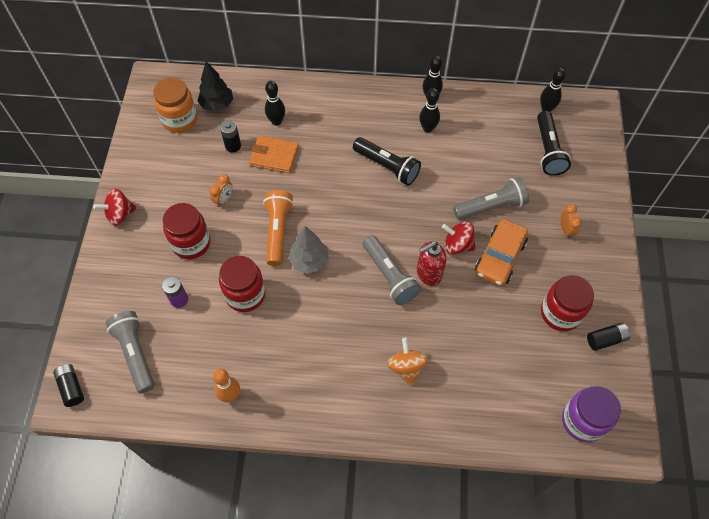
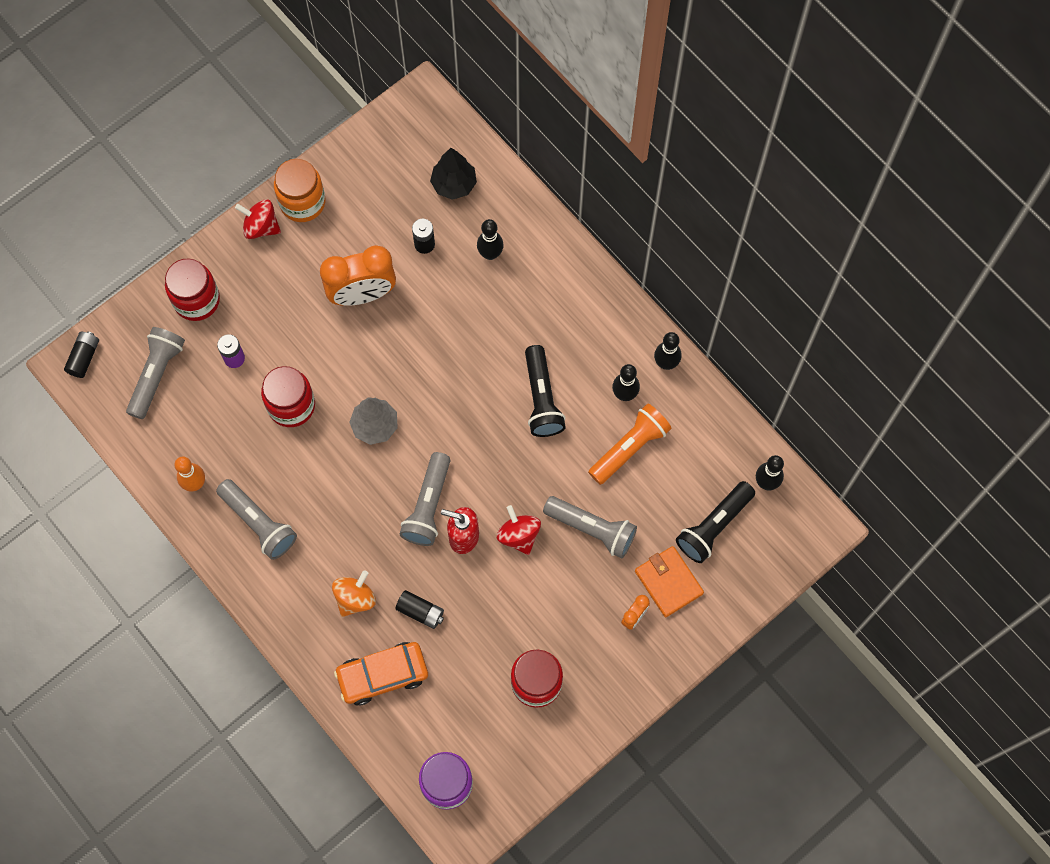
camera: 45 degrees right, 10 degrees up
orange jar [153,78,197,133] -> orange jar moved to [274,159,325,222]
red jar [163,203,211,259] -> red jar moved to [165,258,220,321]
orange clock [209,174,232,207] -> orange clock [320,245,396,306], size x2.21
orange wallet [249,135,299,174] -> orange wallet moved to [635,546,704,617]
orange flashlight [263,190,294,266] -> orange flashlight moved to [588,404,672,485]
orange car [475,219,528,286] -> orange car moved to [334,642,428,706]
black battery [587,322,630,351] -> black battery moved to [395,590,444,629]
none -> grey flashlight [216,479,297,560]

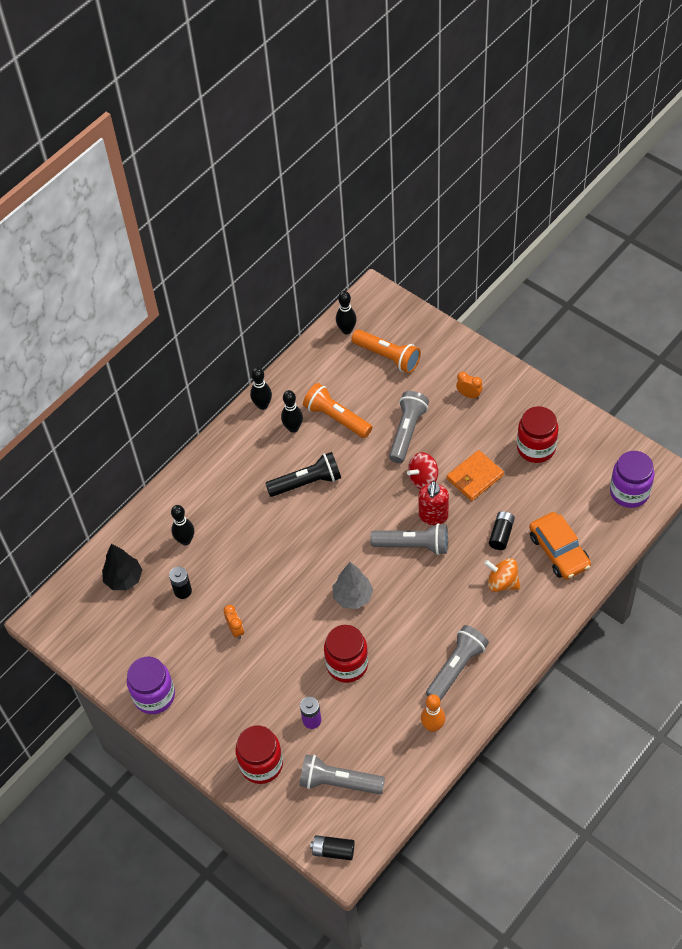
camera: 95 degrees left, 15 degrees down
red spinning top [235,199,281,239] -> none
orange jar [274,159,325,222] -> purple jar [127,656,175,714]
orange clock [320,245,396,306] -> orange clock [224,605,244,639], size x0.45
orange wallet [635,546,704,617] -> orange wallet moved to [447,450,504,501]
black flashlight [676,481,755,563] -> orange flashlight [351,329,421,373]

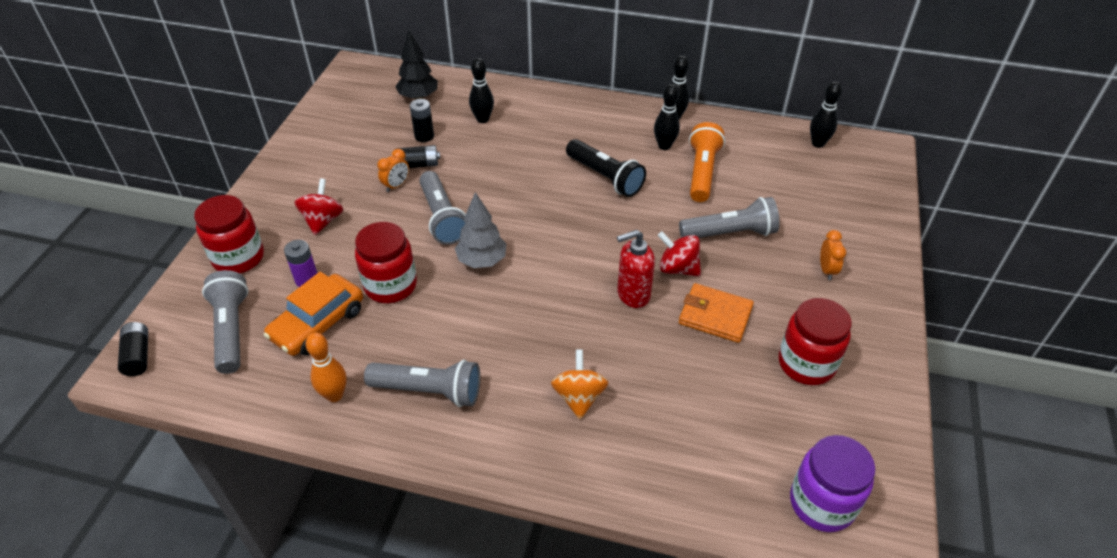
camera: 60 degrees right, 10 degrees down
purple jar [127,656,175,714] -> none
orange flashlight [351,329,421,373] -> none
grey flashlight [370,523,448,555] -> grey flashlight moved to [419,171,466,245]
black battery [489,511,515,550] -> black battery moved to [396,145,440,168]
orange car [529,512,591,580] -> orange car moved to [264,272,363,356]
none -> red spinning top [295,178,343,235]

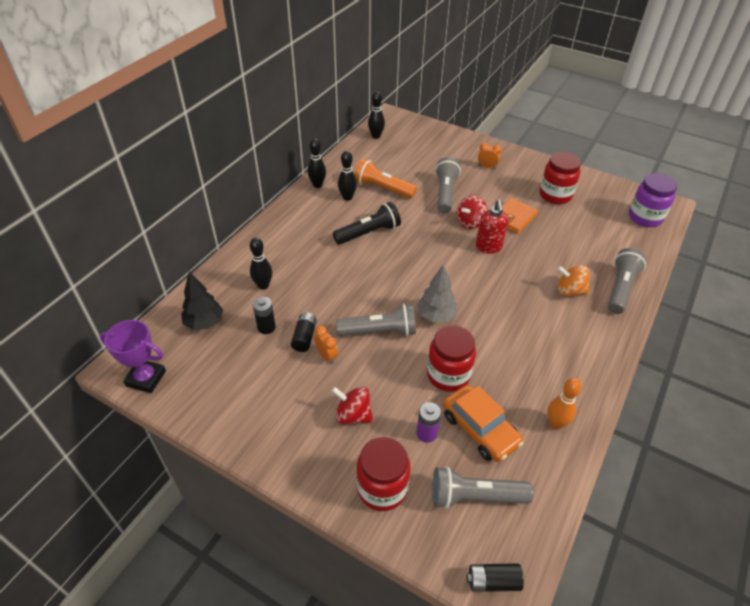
camera: 75 degrees left, 0 degrees up
grey flashlight [364,360,480,407] -> grey flashlight moved to [608,248,646,314]
none -> purple trophy [100,320,166,393]

